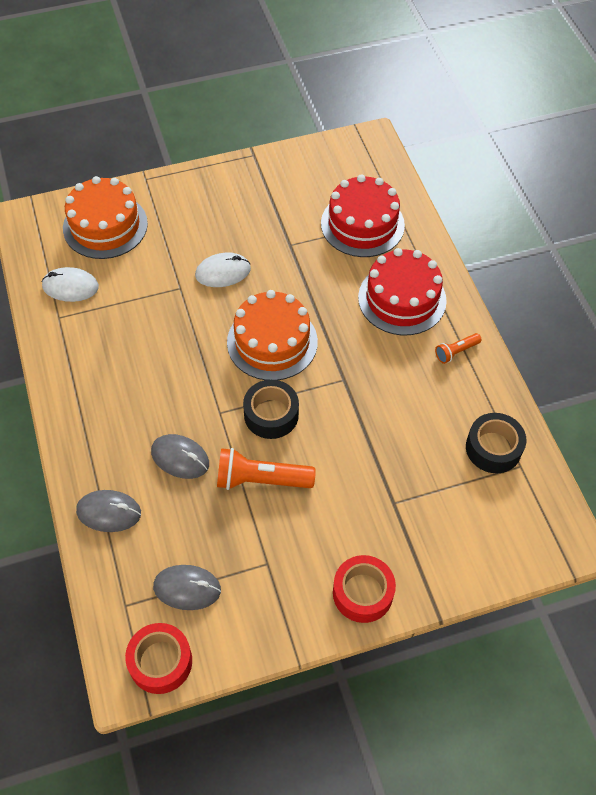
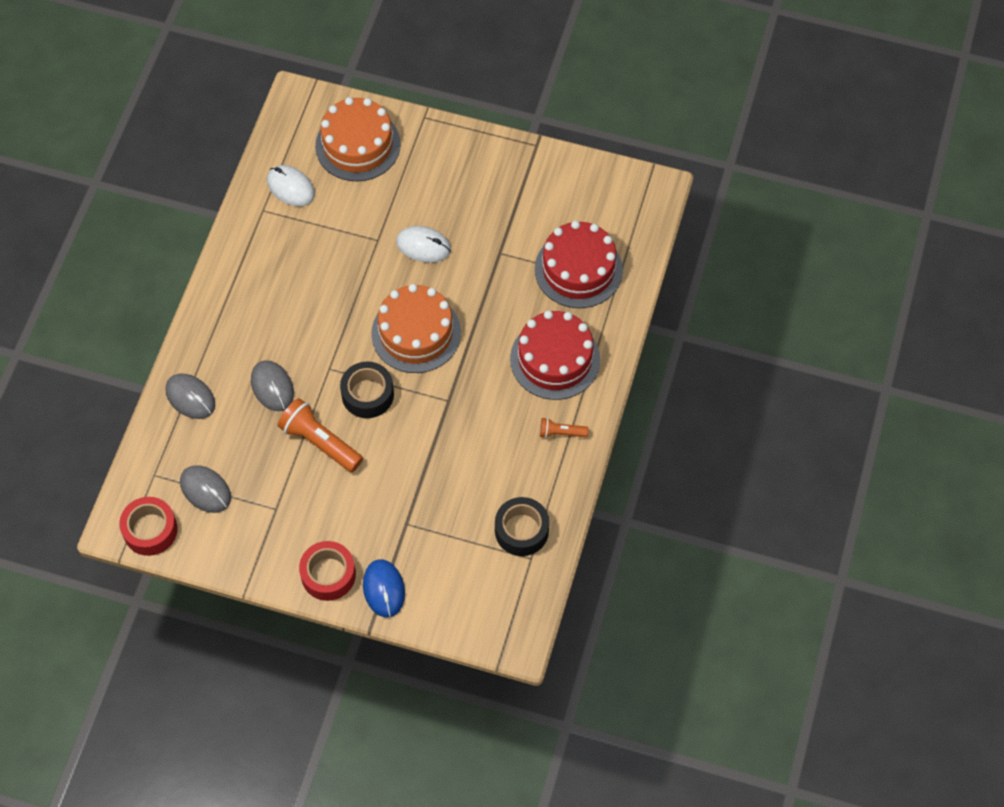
camera: 35 degrees right, 5 degrees up
none -> blue mouse [363,559,405,617]

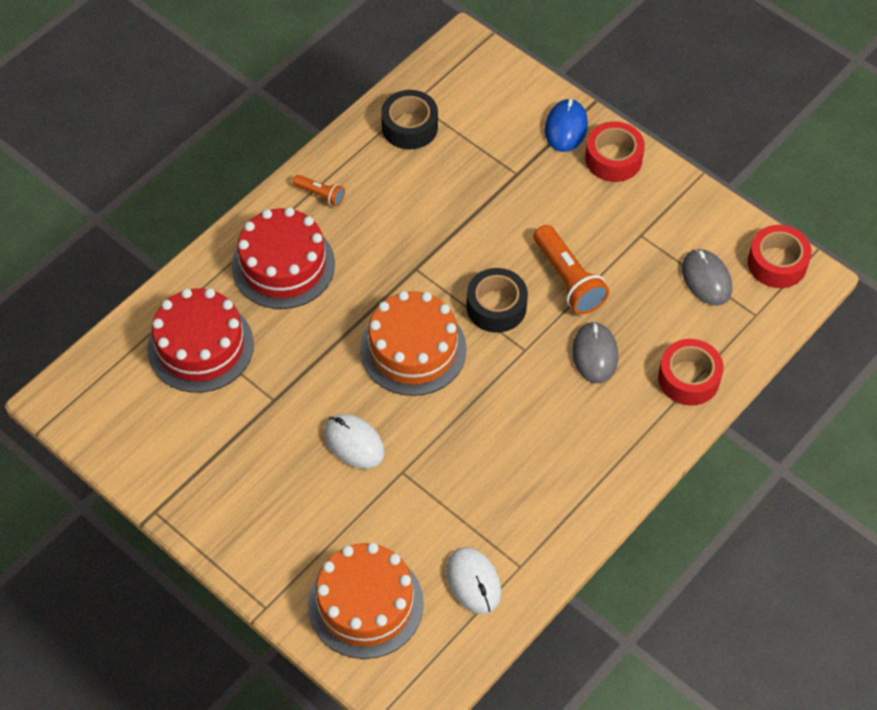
camera: 155 degrees left, 5 degrees down
grey mouse [165,374,215,419] -> red tape [658,339,724,406]

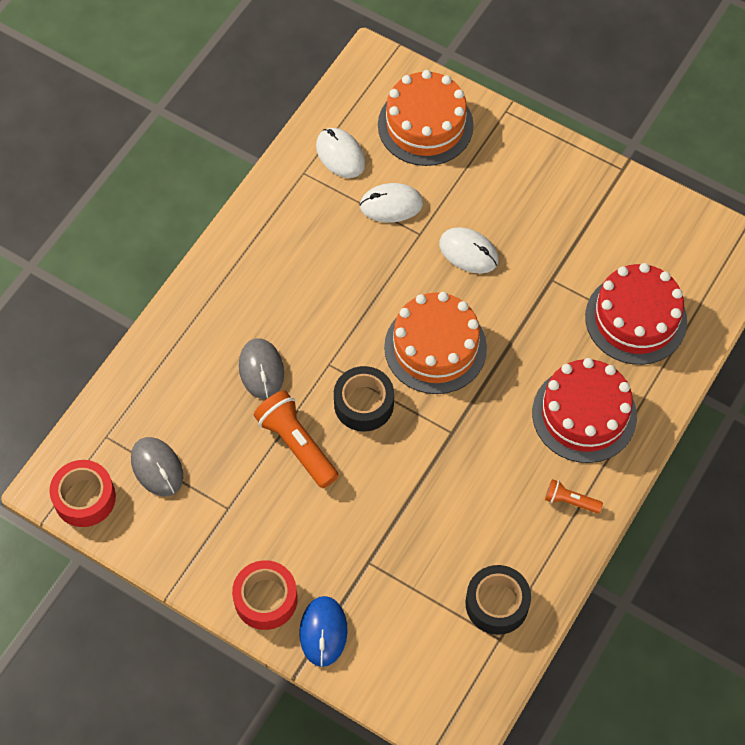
camera: 170 degrees right, 5 degrees up
red tape [658,339,724,406] -> none
none -> white mouse [360,183,423,222]

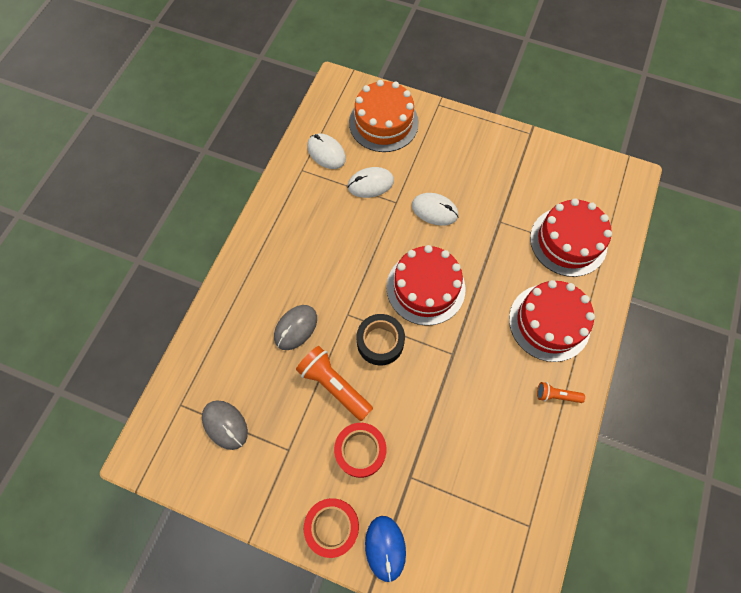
camera: 10 degrees left, 5 degrees up
red tape [50,460,116,527] -> red tape moved to [334,423,386,478]
grey mouse [239,338,284,399] -> grey mouse turned 60 degrees clockwise [274,305,317,350]
orange cake [384,292,487,394] -> red cake [386,245,466,326]
black tape [465,565,531,635] -> none

